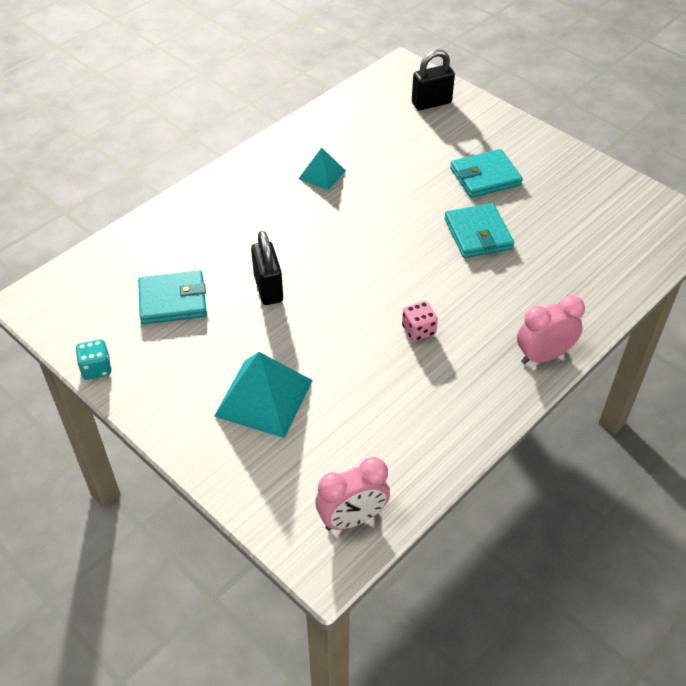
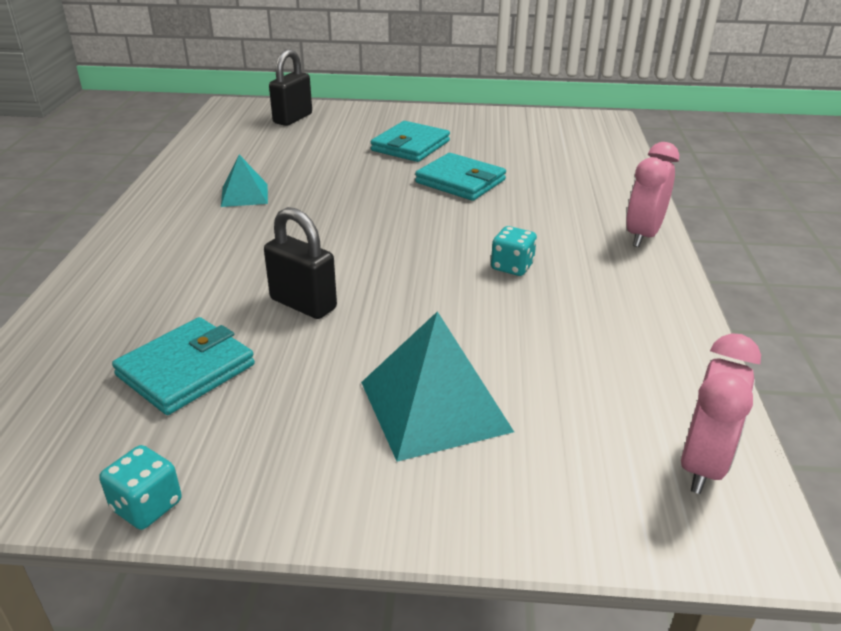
camera: 40 degrees left, 15 degrees down
pink dice [402,301,438,341] -> turquoise dice [491,226,537,276]

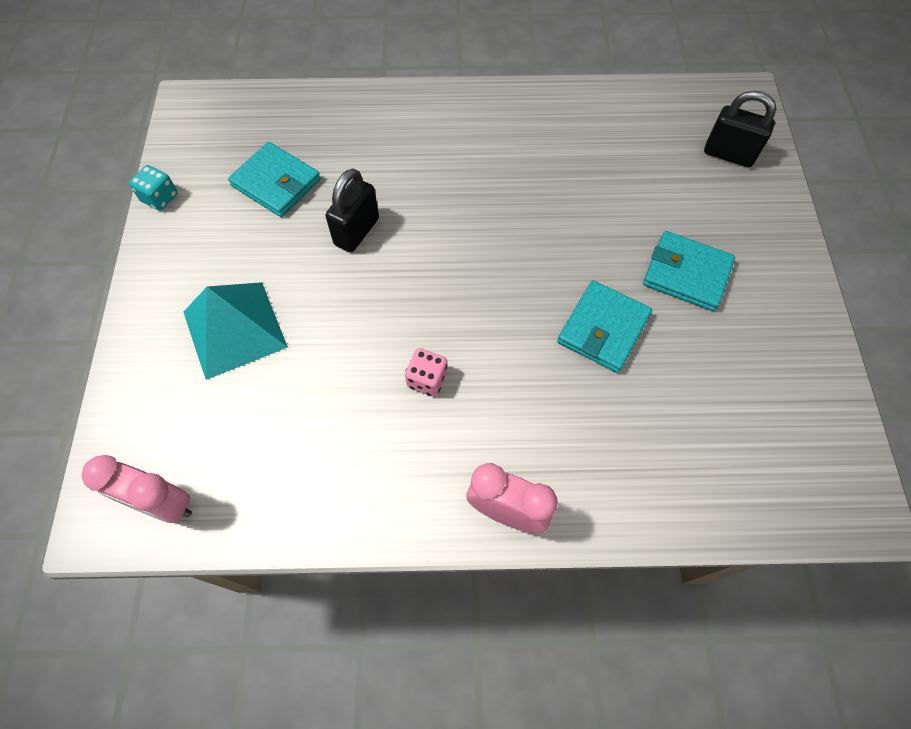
camera: 85 degrees right, 30 degrees up
turquoise pyramid [221,155,268,207] -> none
turquoise dice [491,226,537,276] -> pink dice [405,348,448,397]

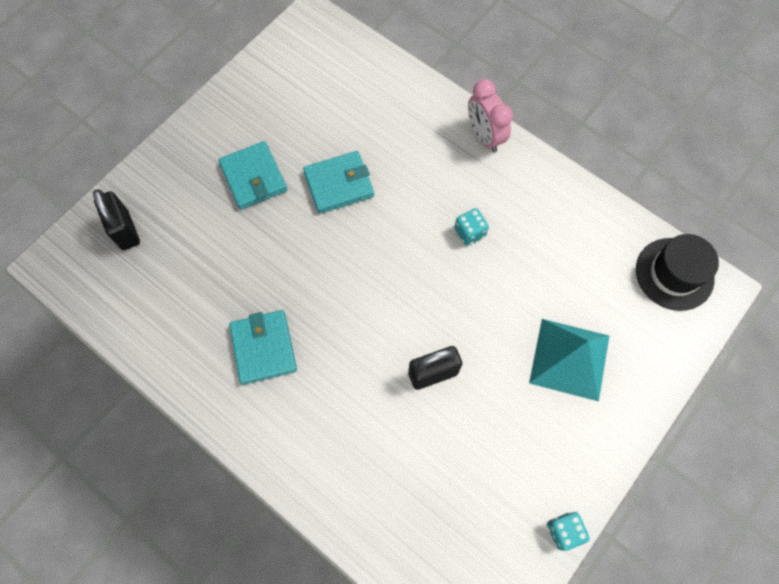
camera: 140 degrees left, 5 degrees up
pink clock [82,455,192,523] -> black hat [636,234,719,311]
turquoise wallet [228,142,321,217] -> turquoise wallet moved to [229,310,297,385]
pink dice [405,348,448,397] -> turquoise dice [455,208,489,246]

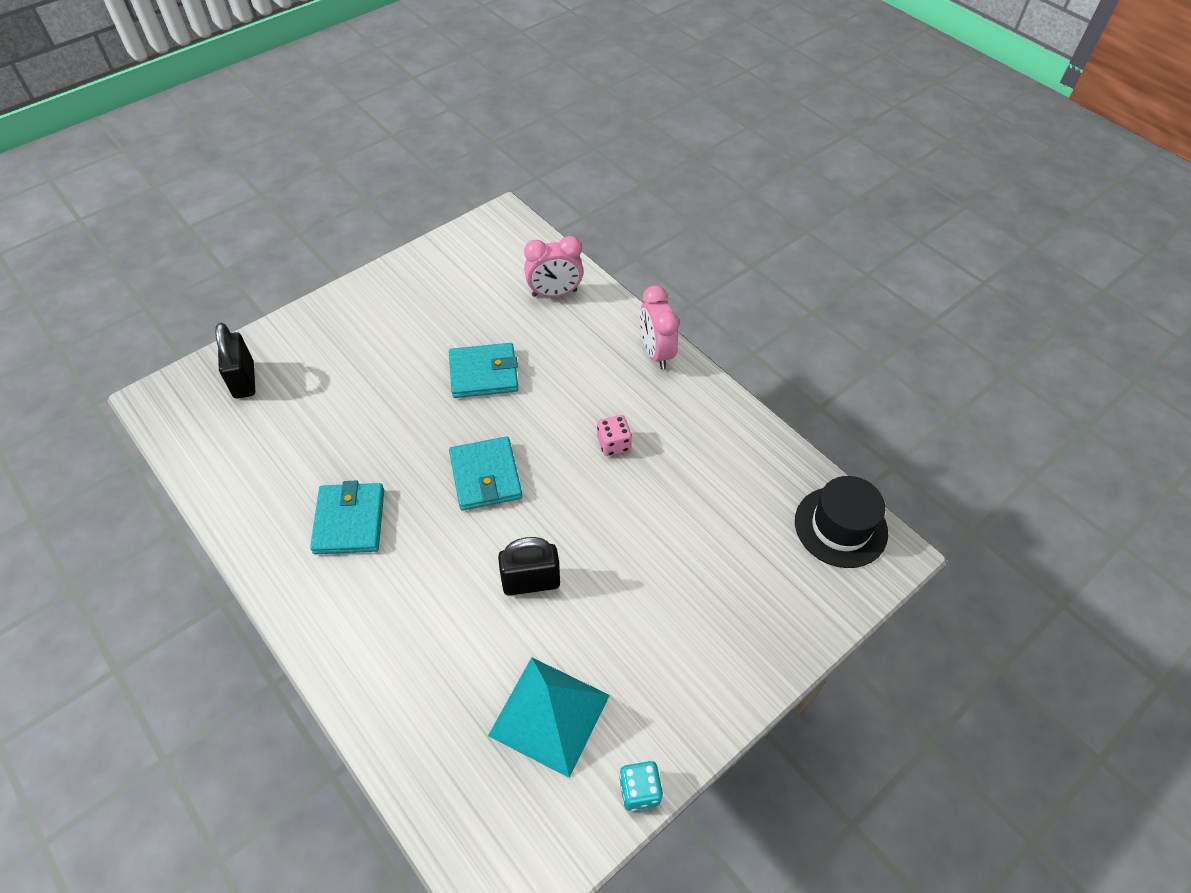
camera: 10 degrees right, 15 degrees down
turquoise wallet [218,141,287,209] -> turquoise wallet moved to [449,436,522,511]
turquoise dice [455,208,489,246] -> pink dice [597,415,632,456]
turquoise pyramid [529,319,609,401] -> turquoise pyramid moved to [488,657,610,778]
none -> pink clock [524,236,583,297]

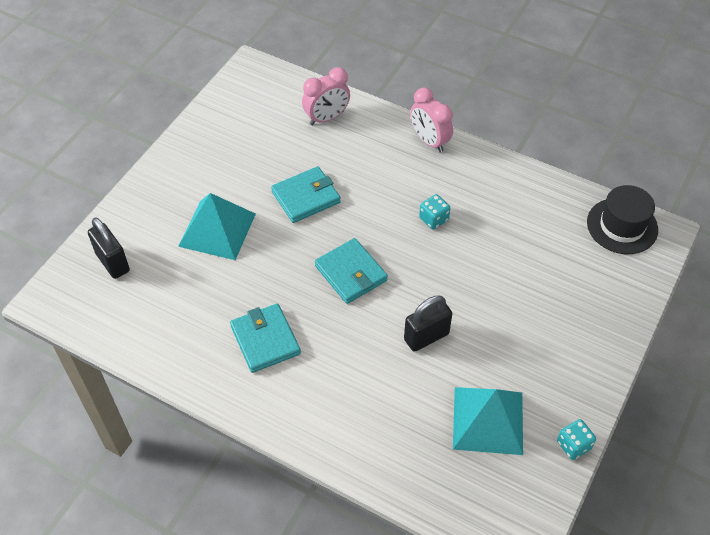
camera: 20 degrees left, 0 degrees up
pink dice [597,415,632,456] -> turquoise dice [419,194,451,230]
none -> turquoise pyramid [178,193,256,260]

